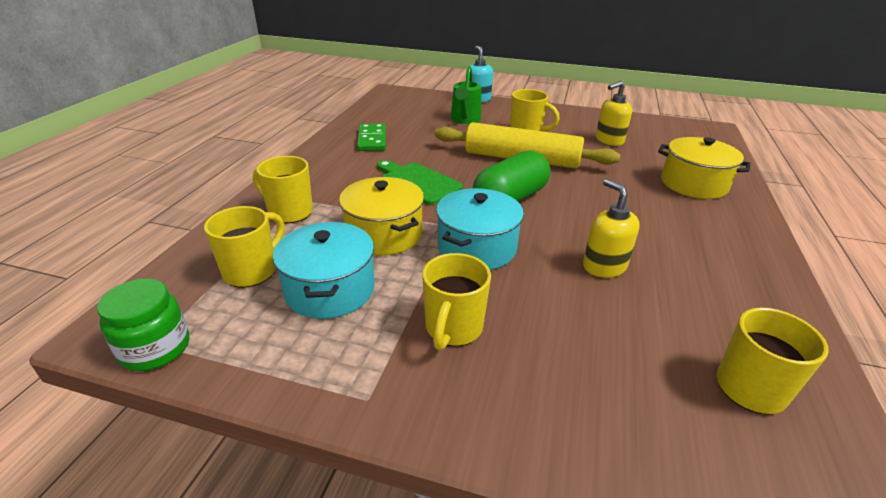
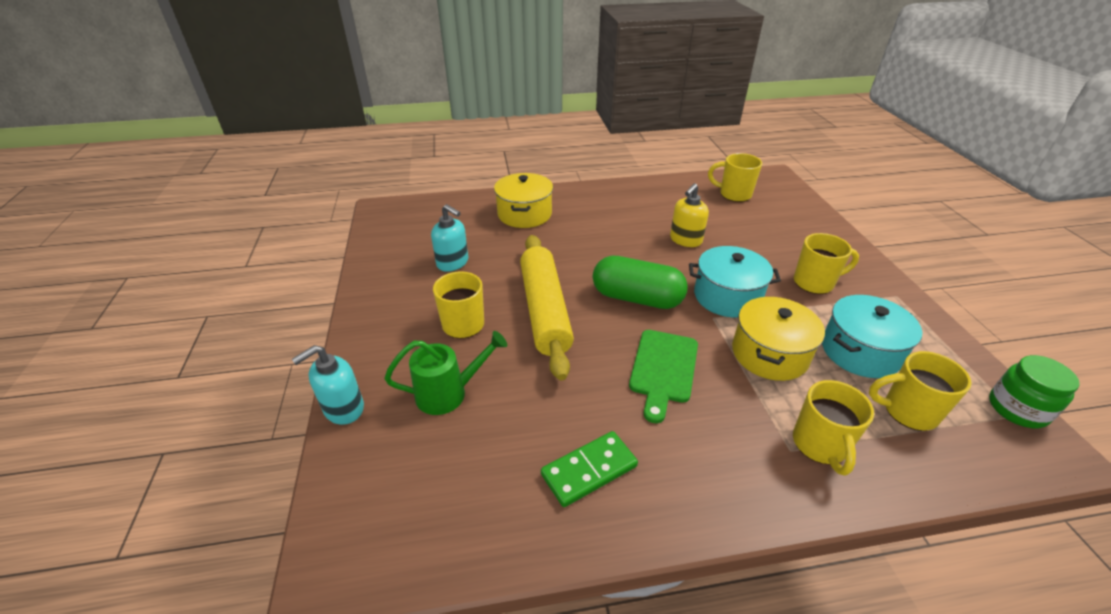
camera: 115 degrees left, 5 degrees up
yellow soap dispenser [596,81,632,146] -> turquoise soap dispenser [431,204,468,272]

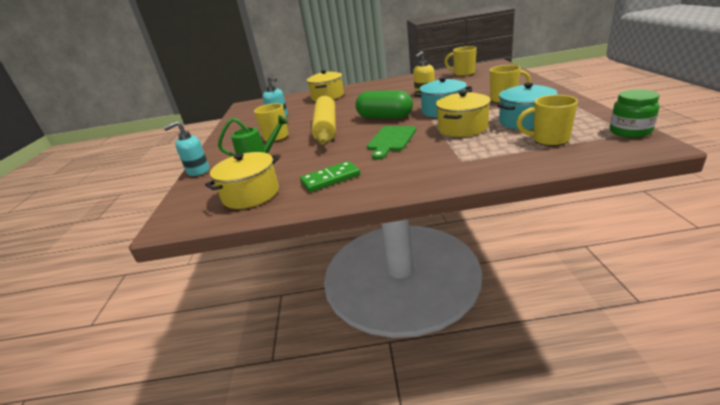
camera: 10 degrees right, 10 degrees down
yellow mug [793,380,874,476] -> none
none -> yellow pot [205,152,279,209]

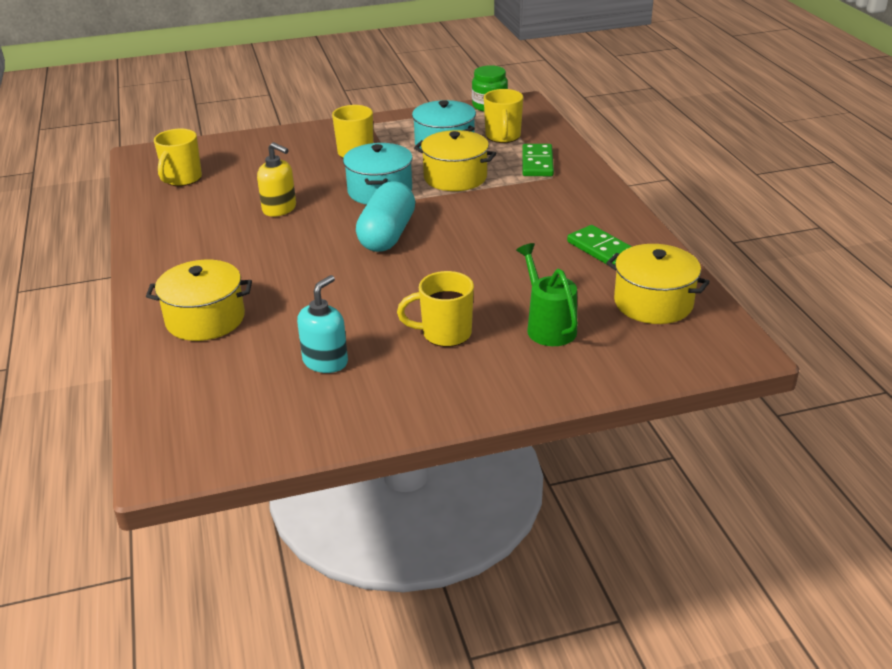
camera: 105 degrees left, 5 degrees up
turquoise soap dispenser [163,121,209,176] -> none
yellow rolling pin [311,96,336,145] -> none
green capsule [356,90,413,119] -> turquoise capsule [356,181,415,252]
green cutting board [367,126,416,160] -> none
none -> green domino [522,144,554,176]

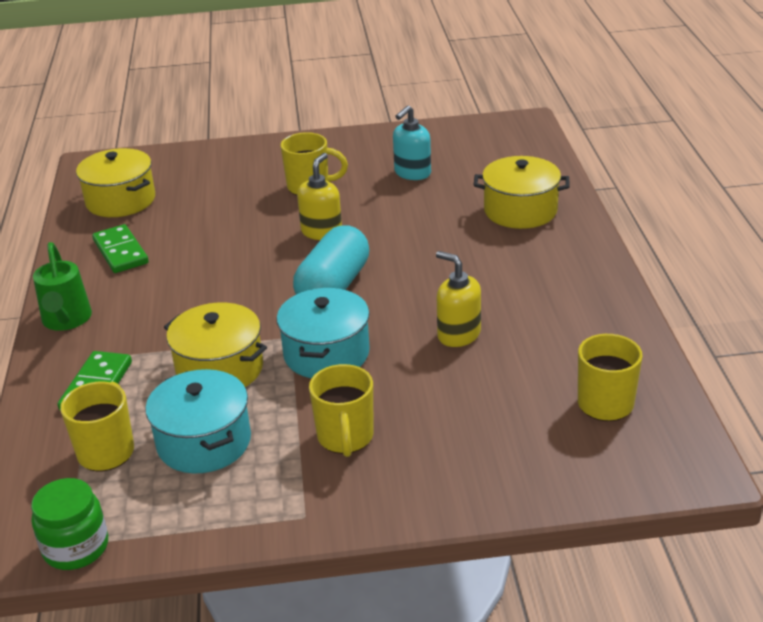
camera: 170 degrees left, 0 degrees up
green watering can [516,243,578,346] -> green watering can moved to [33,242,92,331]
none -> yellow soap dispenser [297,153,342,240]

